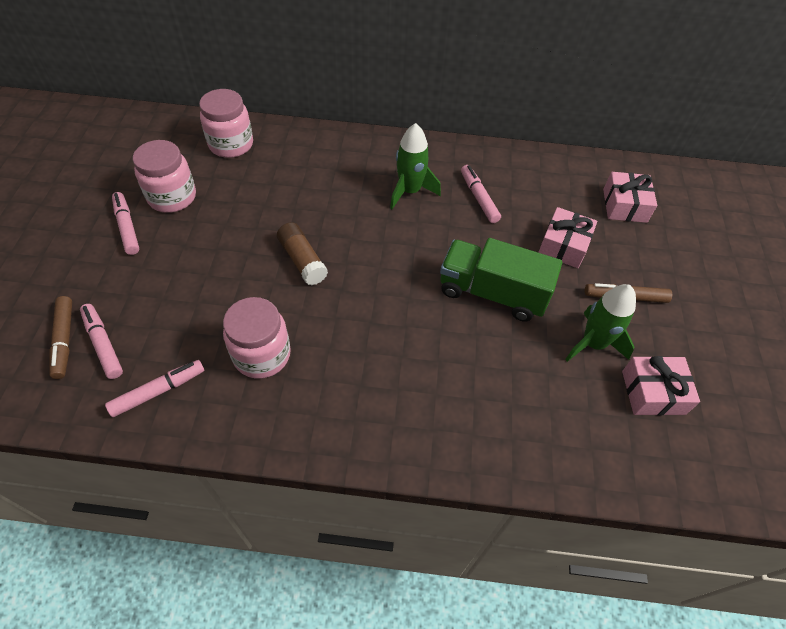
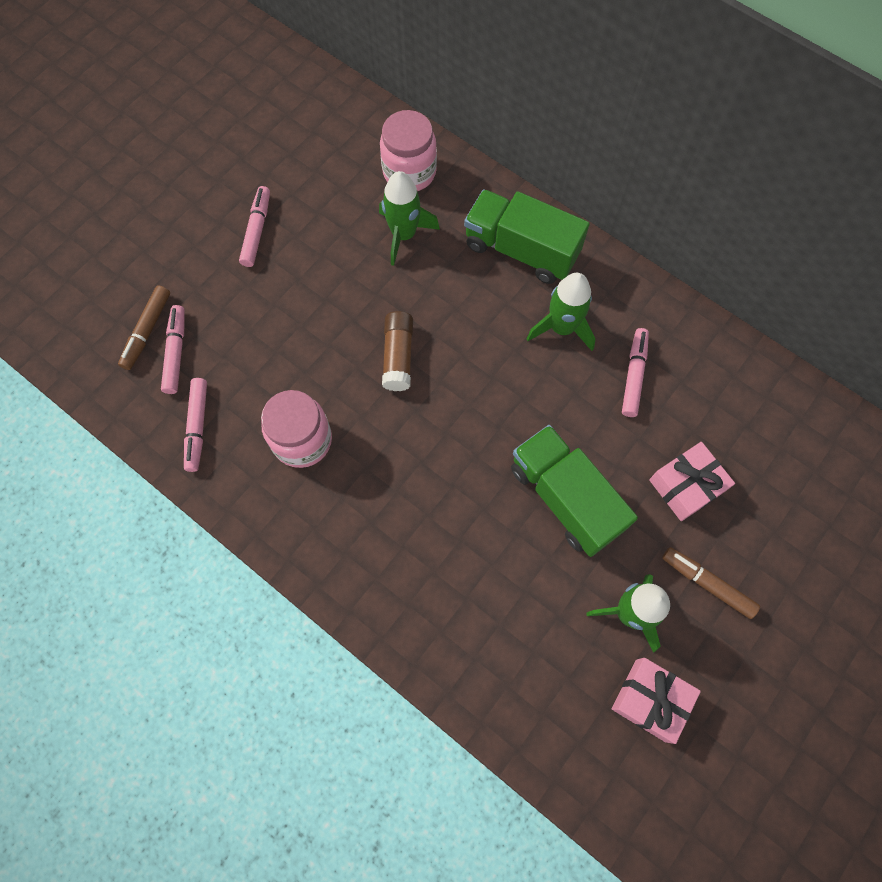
camera: 35 degrees right, 15 degrees up
pink marker [105,360,204,417] -> pink marker turned 90 degrees clockwise [184,378,207,472]
pink jar [133,140,196,213] -> none
pink gift [603,172,657,223] -> none
none -> green rocket [379,171,440,266]
none -> green truck [464,189,590,284]

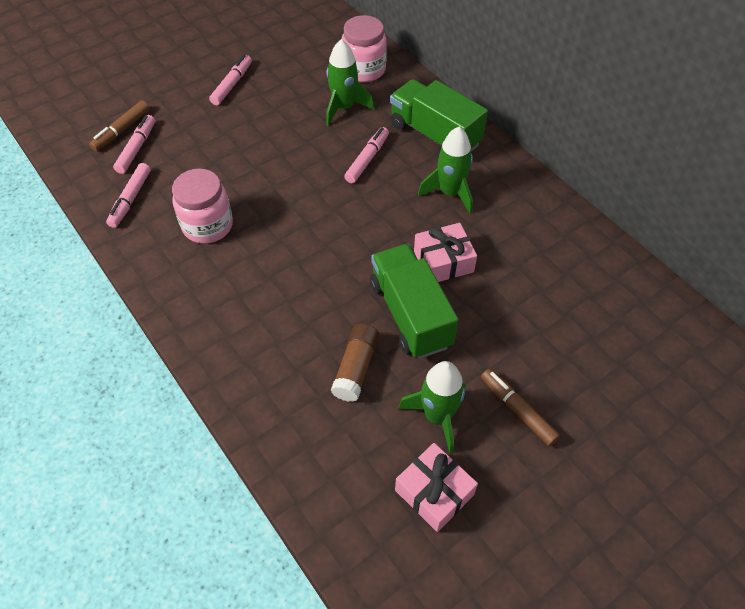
camera: 15 degrees right, 15 degrees down
brown glue stick [382,311,413,391] -> brown glue stick moved to [331,323,379,402]
pink marker [622,328,649,417] -> pink marker moved to [344,127,389,183]
pink gift [649,442,735,521] -> pink gift moved to [414,223,477,282]

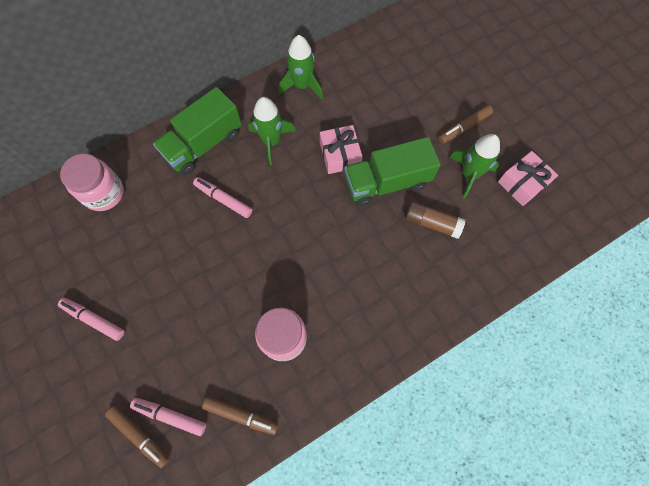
camera: 85 degrees left, 15 degrees up
pink marker [106,163,151,228] -> brown marker [202,396,278,435]
green rocket [326,39,374,126] -> green rocket moved to [278,35,323,99]

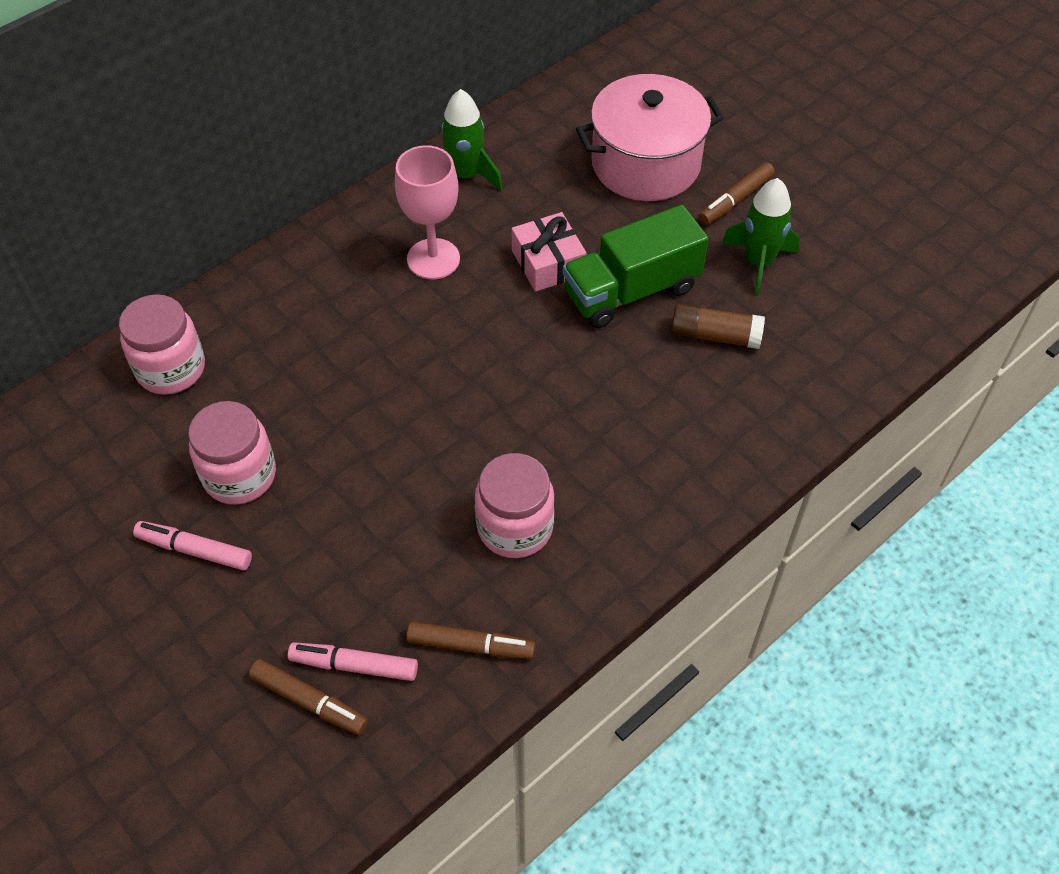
camera: 10 degrees left, 15 degrees down
green truck [153,87,242,175] -> none
pink marker [193,177,252,218] -> none
green rocket [248,97,295,165] -> pink goblet [395,145,460,279]
pink gift [498,151,558,206] -> none
none -> pink jar [188,401,276,505]
none -> pink pot [576,74,724,201]

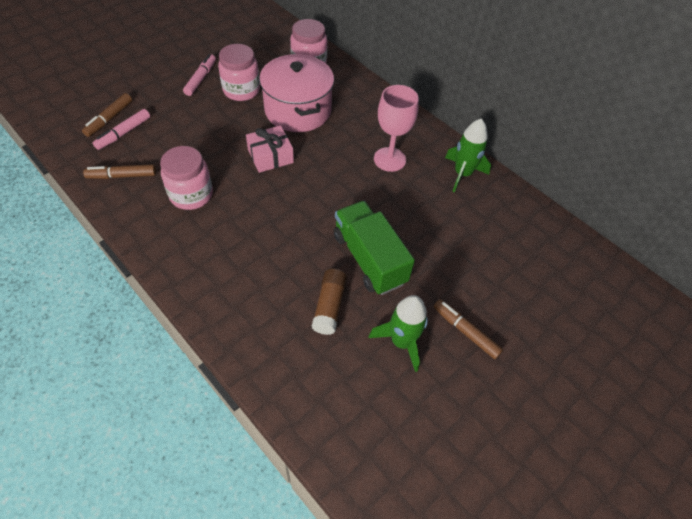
camera: 85 degrees right, 0 degrees up
pink marker [288,642,418,681] -> pink marker turned 150 degrees counterclockwise [93,109,150,150]
brown marker [406,621,535,659] -> brown marker turned 75 degrees clockwise [83,164,156,179]
pink gift [512,212,587,292] -> pink gift moved to [246,125,294,173]
pink pot [576,74,724,201] -> pink pot moved to [259,54,334,132]

